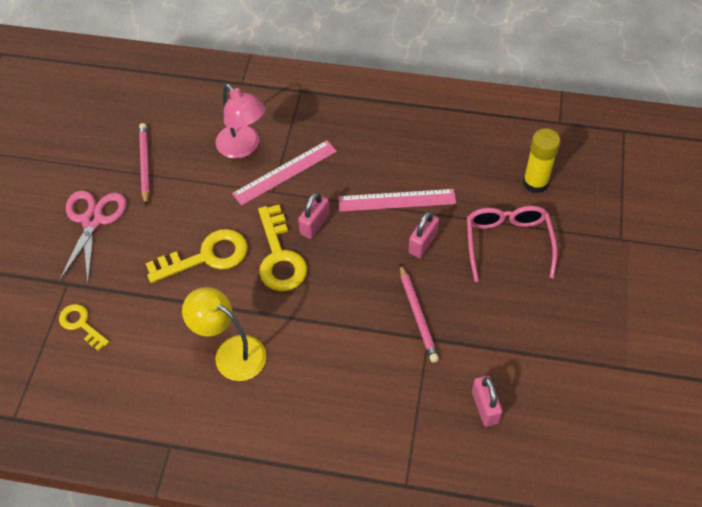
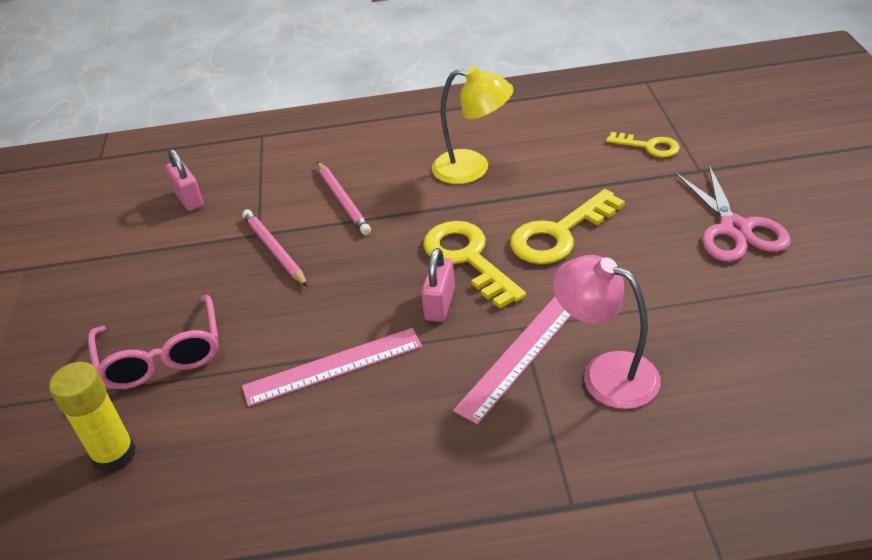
camera: 165 degrees right, 15 degrees down
pink pencil [139,123,150,205] -> pink pencil moved to [317,162,371,235]
pink padlock [409,211,439,258] -> none

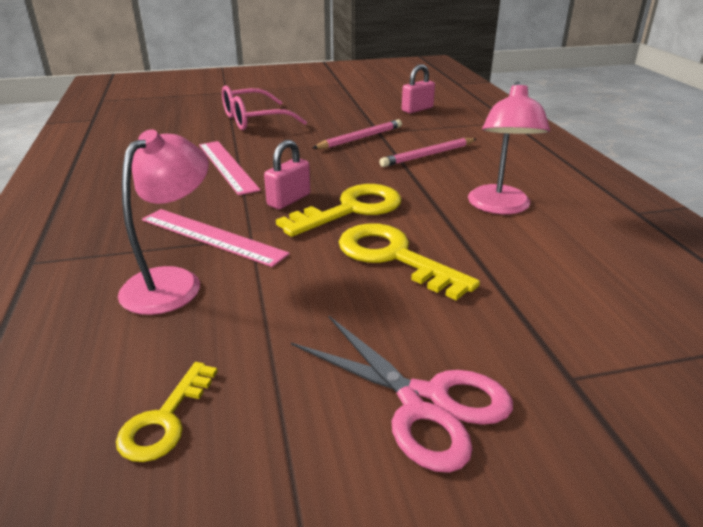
camera: 80 degrees right, 10 degrees down
yellow glue stick [49,362,136,473] -> none
pink padlock [421,248,455,322] -> pink padlock turned 60 degrees counterclockwise [264,140,310,209]
yellow lamp [432,66,513,184] -> pink lamp [468,81,550,214]
yellow key [606,132,680,157] -> yellow key moved to [116,362,218,462]
pink scissors [675,165,791,262] -> pink scissors turned 120 degrees counterclockwise [291,316,513,473]

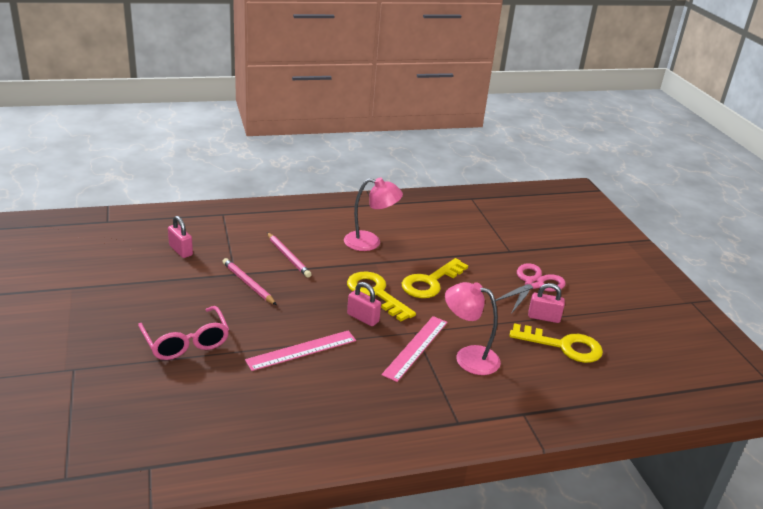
camera: 95 degrees left, 0 degrees up
yellow key [116,362,218,462] -> yellow key [509,323,603,363], size x1.69
none -> pink padlock [528,283,565,323]

